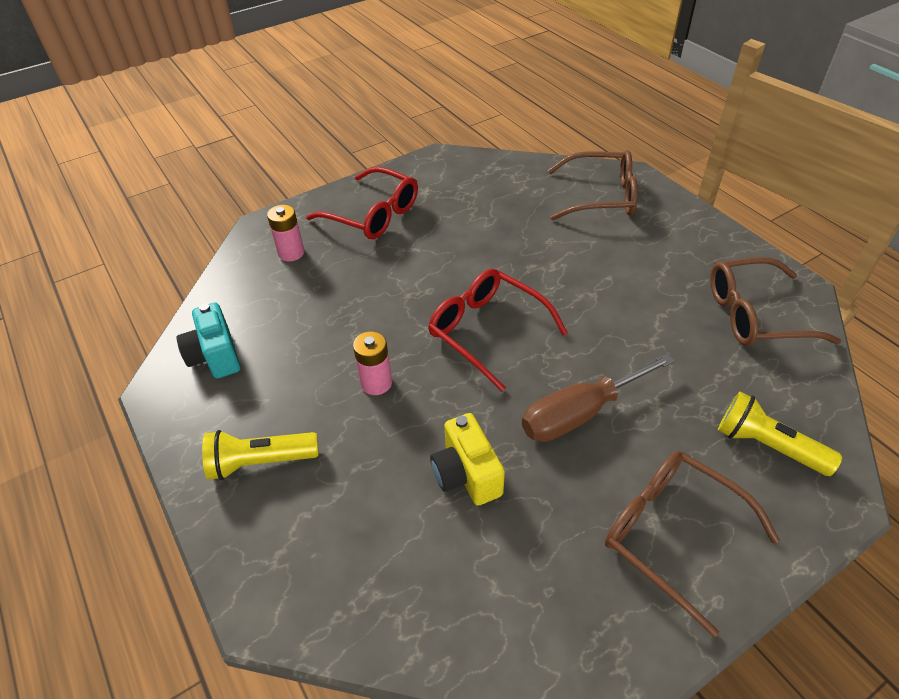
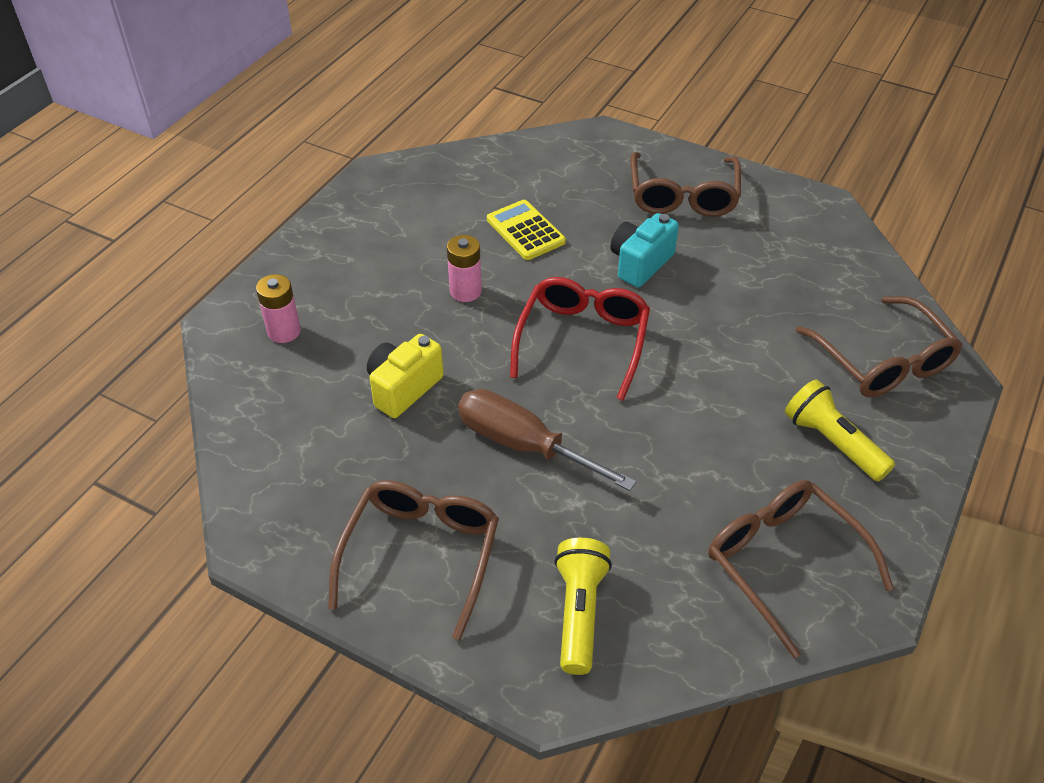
camera: 60 degrees right, 0 degrees up
turquoise camera [176,302,240,378] -> turquoise camera moved to [610,213,679,287]
yellow flashlight [202,430,319,480] -> yellow flashlight moved to [785,379,895,482]
pink battery [267,205,304,261] -> pink battery moved to [256,274,301,343]
red glasses [306,167,418,239] -> brown glasses [631,152,741,217]
none -> yellow calculator [487,200,566,260]

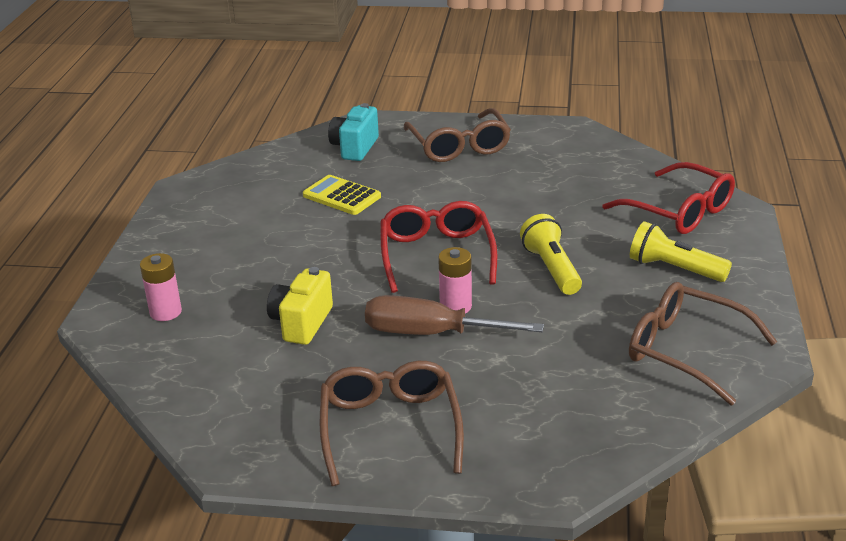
camera: 20 degrees left, 15 degrees down
pink battery [447,235,482,302] -> pink battery moved to [438,247,472,313]
yellow flashlight [554,538,612,675] -> yellow flashlight moved to [520,214,582,295]
turquoise camera [610,213,679,287] -> turquoise camera moved to [328,103,379,161]
brown glasses [796,296,963,397] -> red glasses [603,162,735,234]

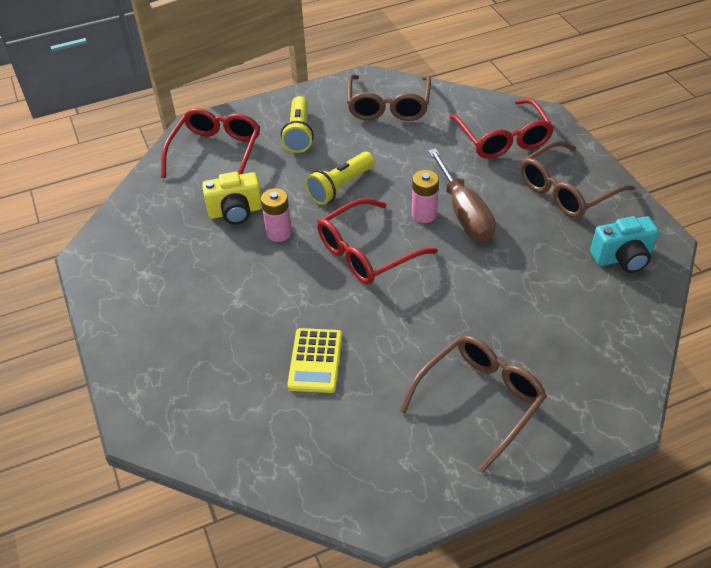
camera: 120 degrees left, 15 degrees up
pink battery [140,253,182,321] -> pink battery moved to [261,188,292,242]
yellow camera [267,267,333,345] -> yellow camera moved to [202,172,262,224]
turquoise camera [328,103,379,161] -> turquoise camera moved to [590,216,659,273]
brown glasses [403,108,511,162] -> brown glasses moved to [399,335,547,473]
none -> red glasses [449,98,554,159]

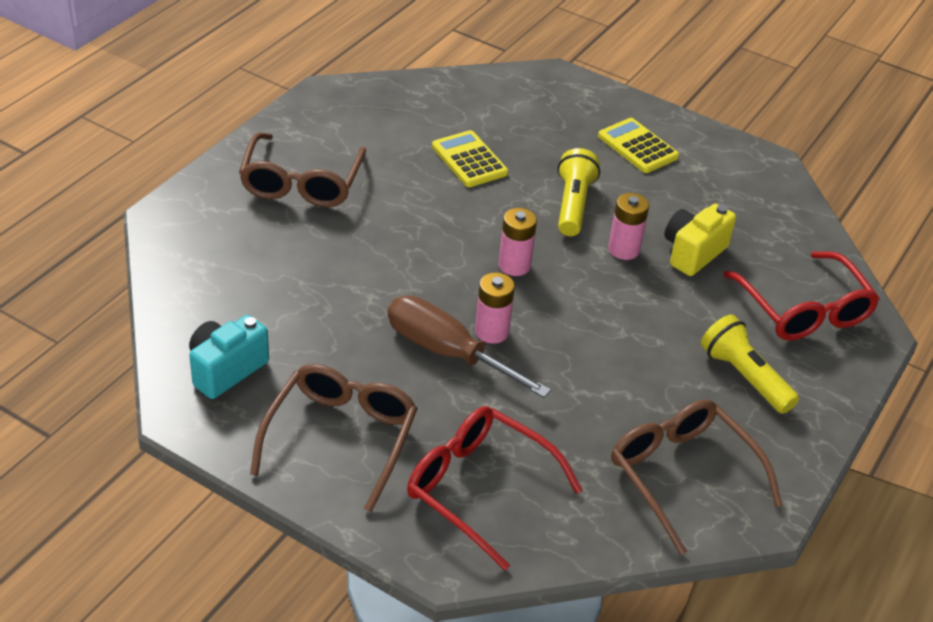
camera: 140 degrees right, 5 degrees down
yellow flashlight [305,152,375,205] -> yellow flashlight moved to [558,148,600,236]
red glasses [317,198,438,285] -> pink battery [499,208,537,276]
none -> yellow calculator [598,118,679,173]

